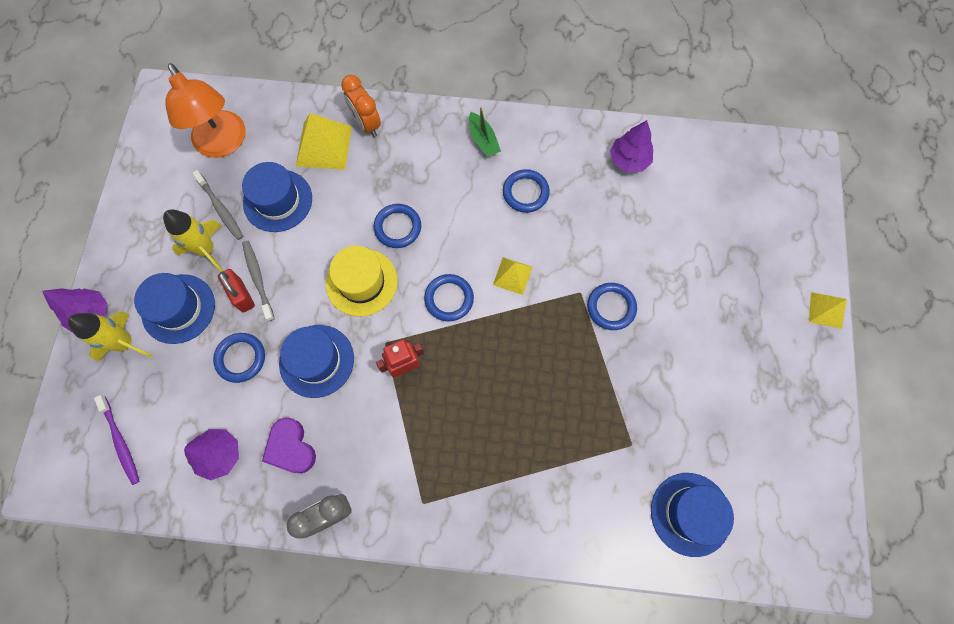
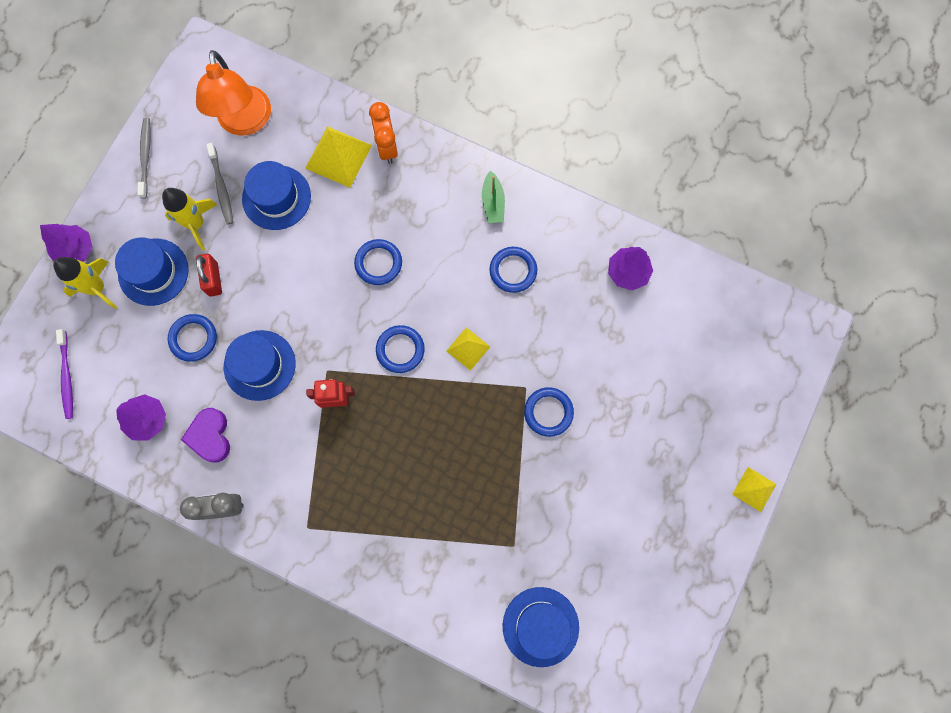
camera: 20 degrees right, 5 degrees up
grey toothbrush [242,241,275,321] -> grey toothbrush moved to [137,118,151,198]
yellow hat [326,246,398,317] -> none

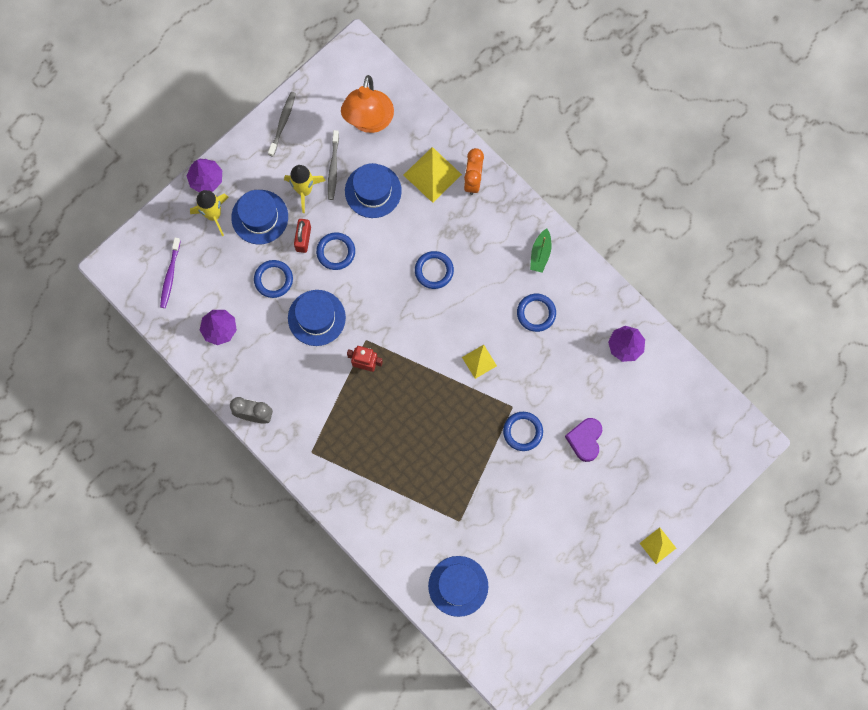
camera: 20 degrees right, 0 degrees up
purple heart [181,408,230,462] -> purple heart moved to [565,418,602,462]
blue ring [376,325,425,373] -> blue ring moved to [316,232,355,270]

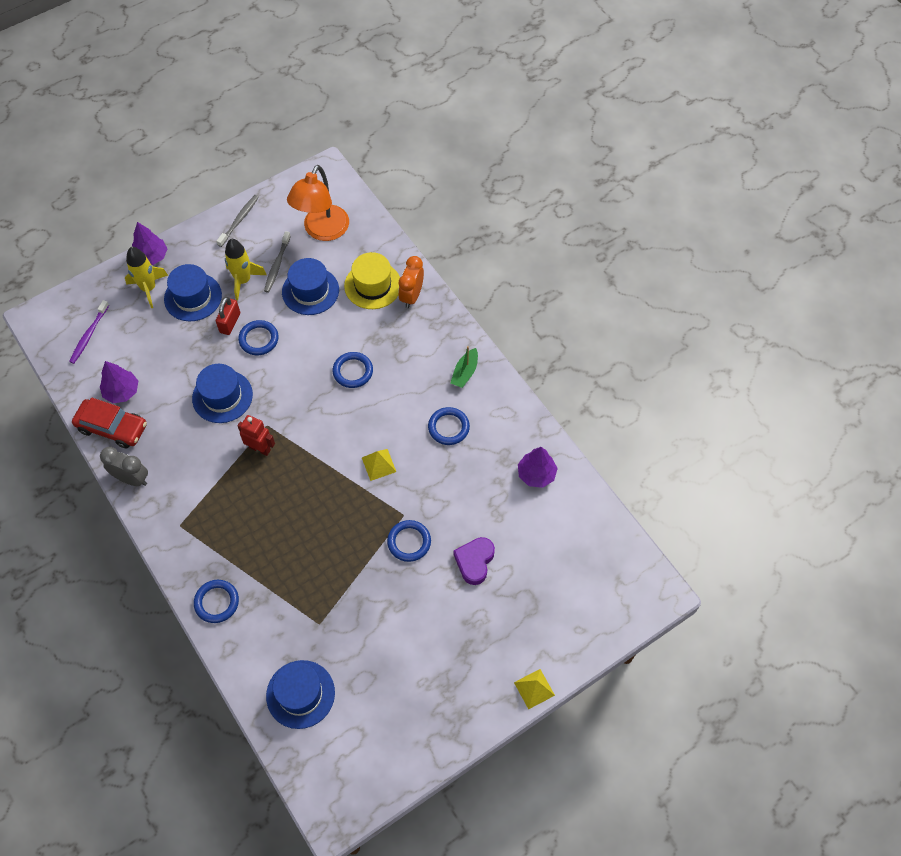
camera: 10 degrees right, 15 degrees down
blue ring [254,260,293,298] -> blue ring moved to [194,580,239,623]
yellow pyramid [403,147,462,203] -> yellow hat [344,252,400,309]
none -> red car [72,398,147,448]

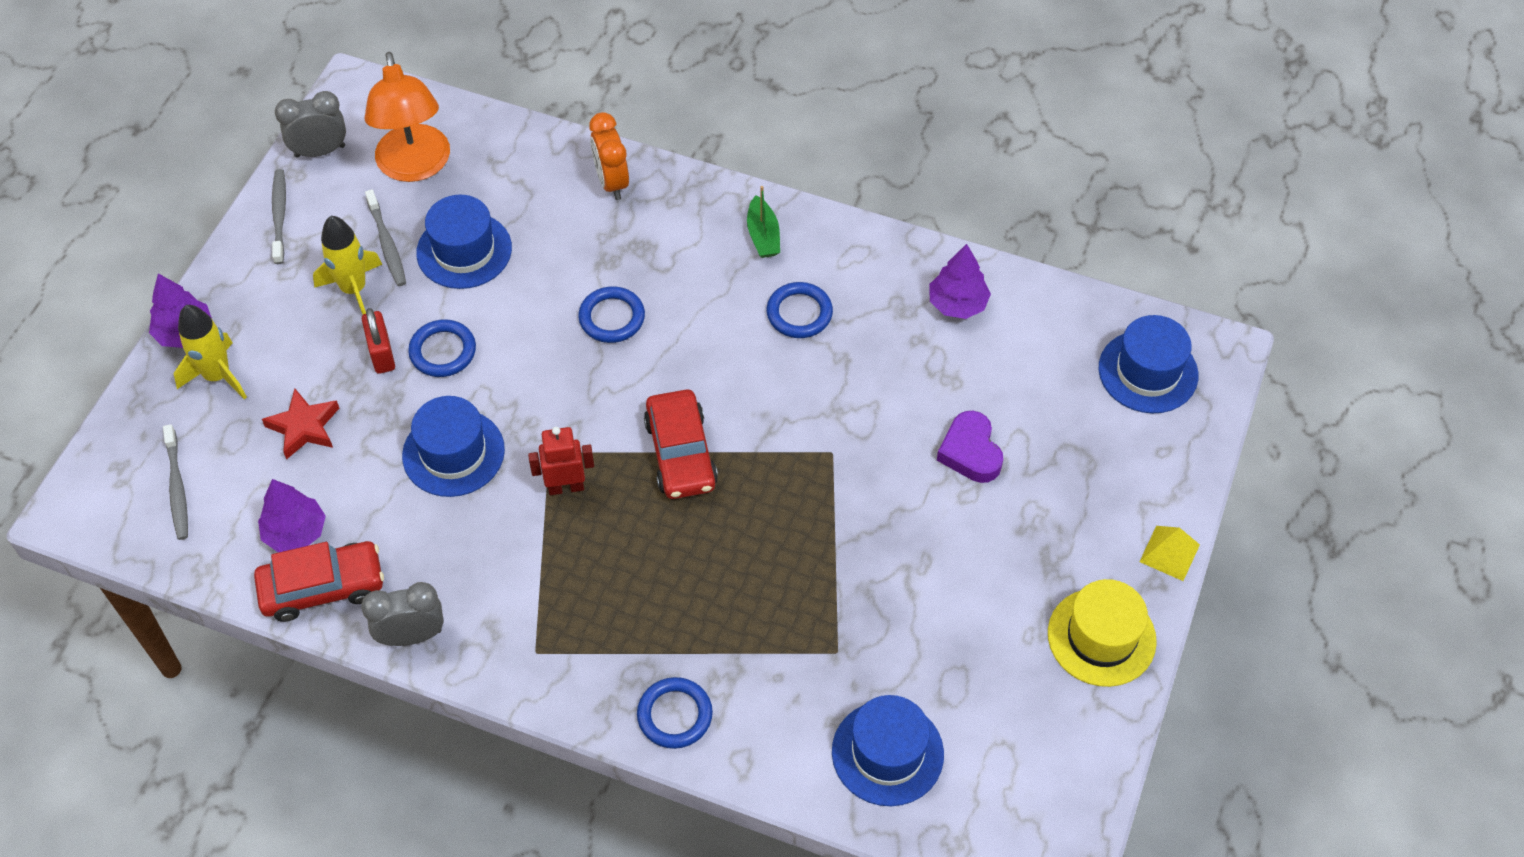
camera: 35 degrees left, 5 degrees down
purple toothbrush [69,300,109,364] -> grey toothbrush [163,424,188,540]
blue hat [164,264,222,321] -> blue hat moved to [1099,315,1198,413]
yellow hat [344,252,400,309] -> yellow hat moved to [1048,579,1157,687]
yellow pyramid [362,449,396,481] -> none
blue ring [387,520,431,562] -> none
none -> red star [262,388,339,460]
none -> grey clock [275,91,346,158]
none -> red car [644,389,718,499]

